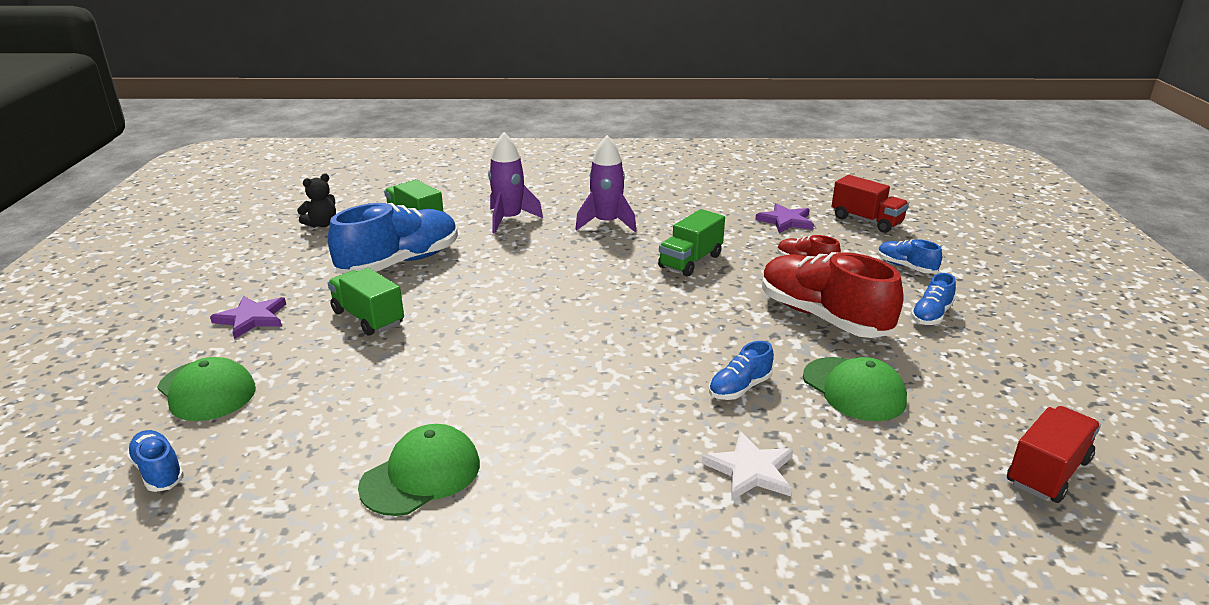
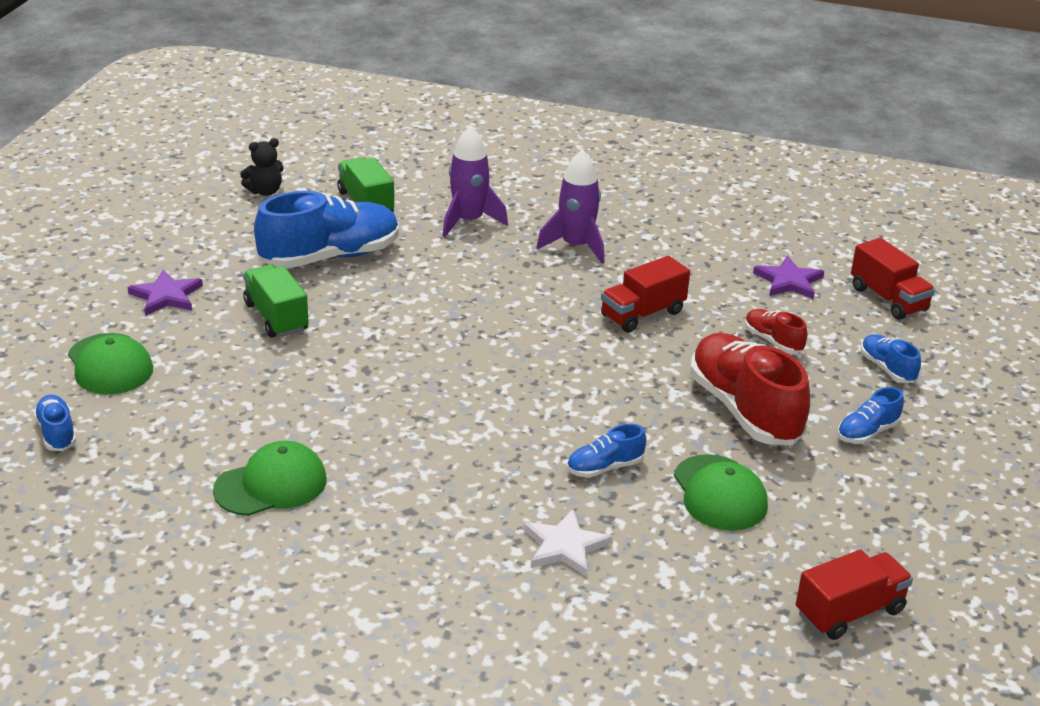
camera: 15 degrees right, 5 degrees up
green truck [658,209,725,277] -> red truck [601,256,690,333]

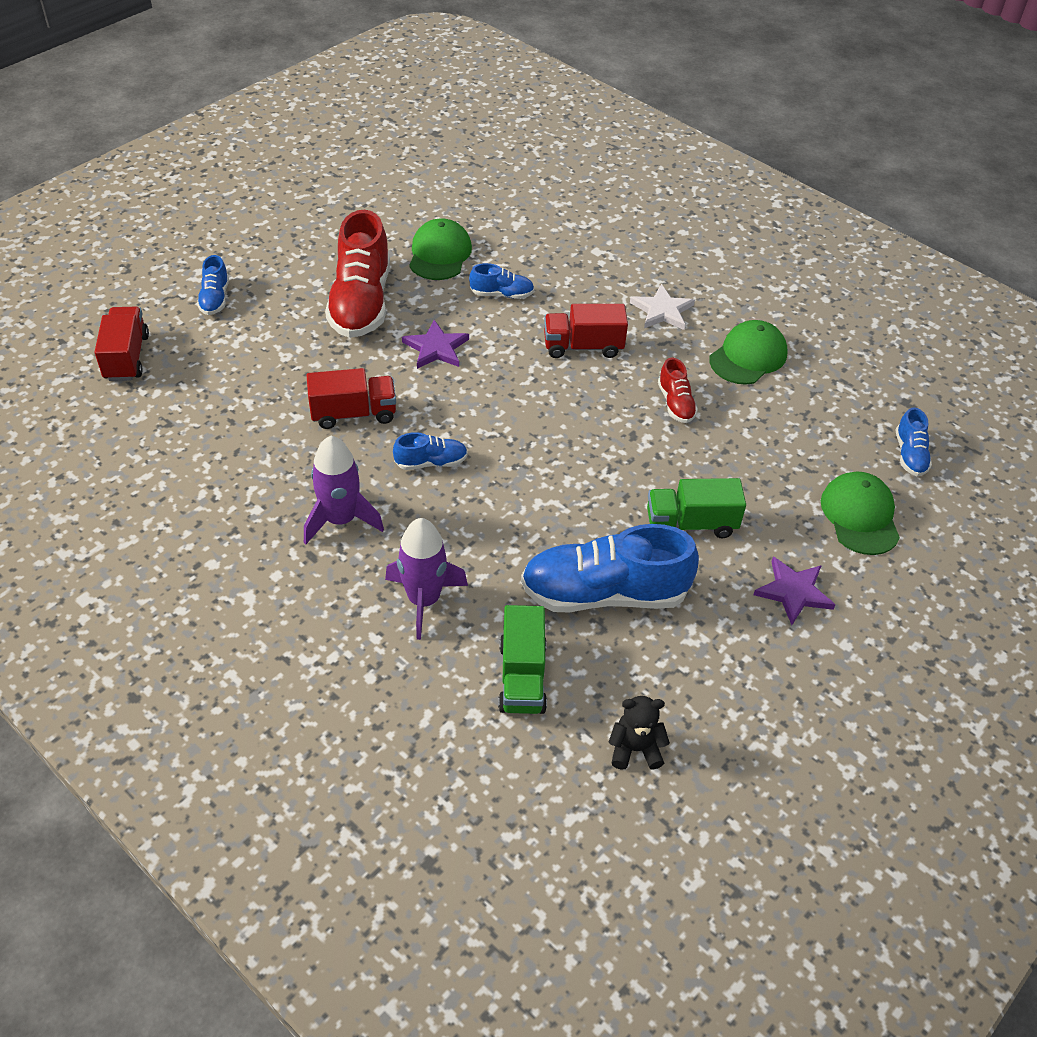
camera: 155 degrees left, 15 degrees up
green cap [213,441,326,516] -> green cap turned 135 degrees clockwise [709,320,788,385]
green truck [243,264,309,338] -> green truck turned 90 degrees clockwise [647,478,746,538]
white star [524,509,612,577] -> white star moved to [630,284,695,330]
red shoe [745,309,807,354] -> red shoe moved to [658,358,698,423]
purple star [753,256,824,299] -> purple star moved to [402,320,469,369]
red truck [796,549,913,640] -> red truck moved to [544,304,628,358]
blue shoe [838,387,904,444] -> blue shoe moved to [393,432,468,470]

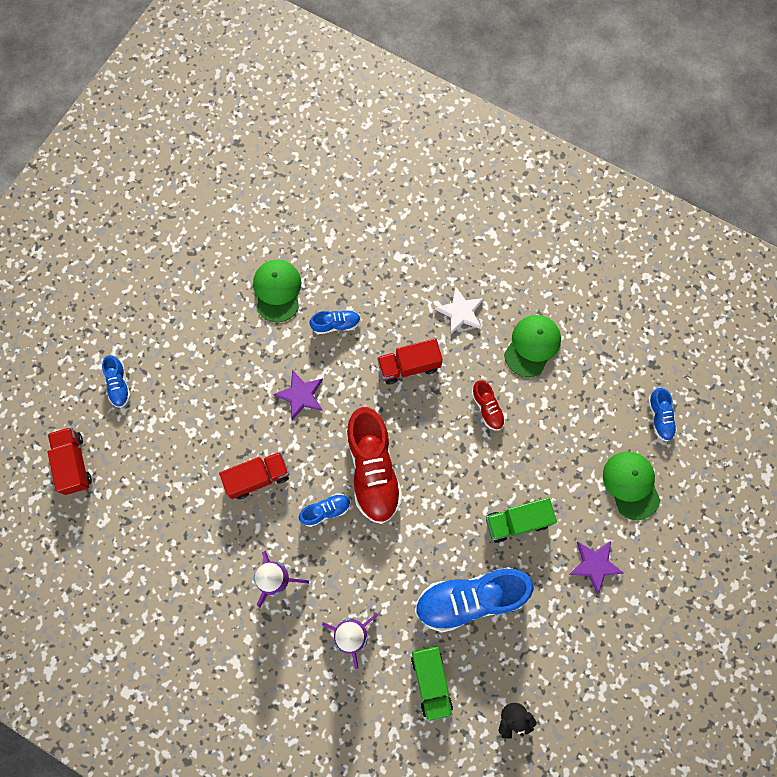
camera: 10 degrees left, 25 degrees up
red shoe [325,210,390,338] -> red shoe moved to [346,407,403,524]

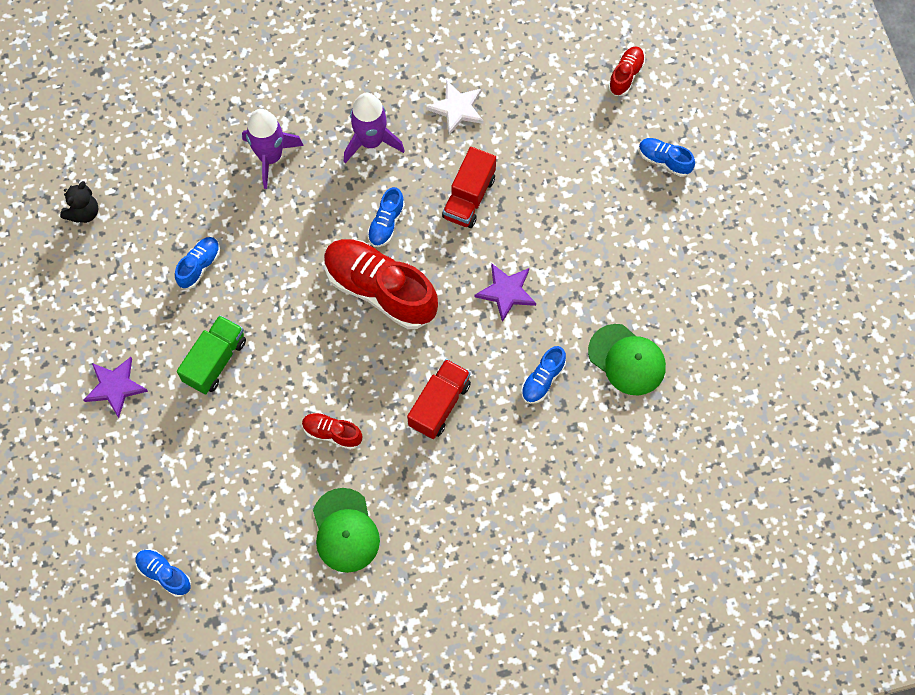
camera: 135 degrees right, 5 degrees down
red truck [47,427,92,495] -> red shoe [608,46,645,96]
green truck [411,646,453,722] -> none
blue shoe [415,567,534,632] -> blue shoe [175,237,220,289], size x0.47
white star [435,286,484,334] -> white star moved to [426,80,483,135]
green cap [603,451,660,520] -> none

